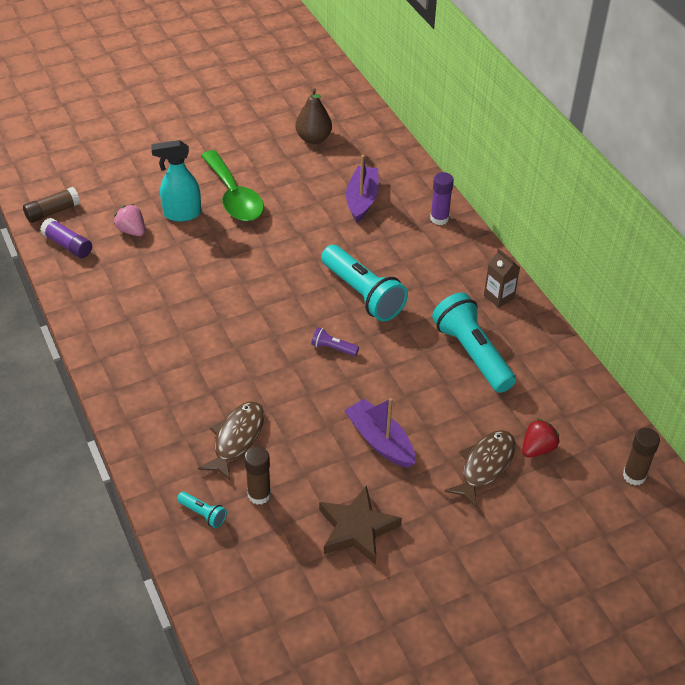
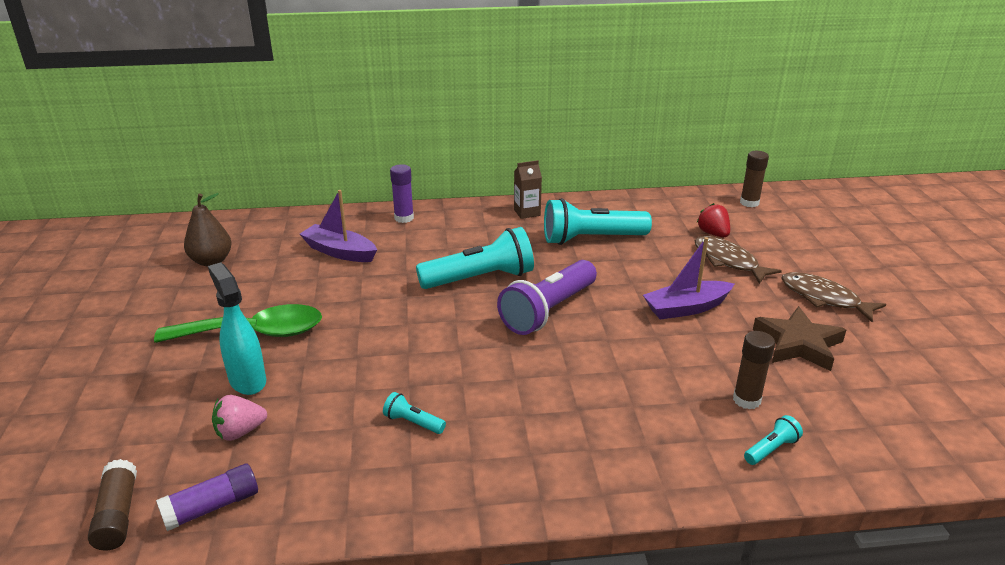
camera: 70 degrees left, 15 degrees down
turquoise spray bottle [151,140,201,222] -> turquoise spray bottle turned 135 degrees clockwise [208,262,266,395]
brown fish [198,401,264,481] -> brown fish moved to [781,272,886,322]
purple flashlight [311,327,359,356] -> purple flashlight [497,260,597,335], size x2.30
none -> turquoise flashlight [383,392,446,434]

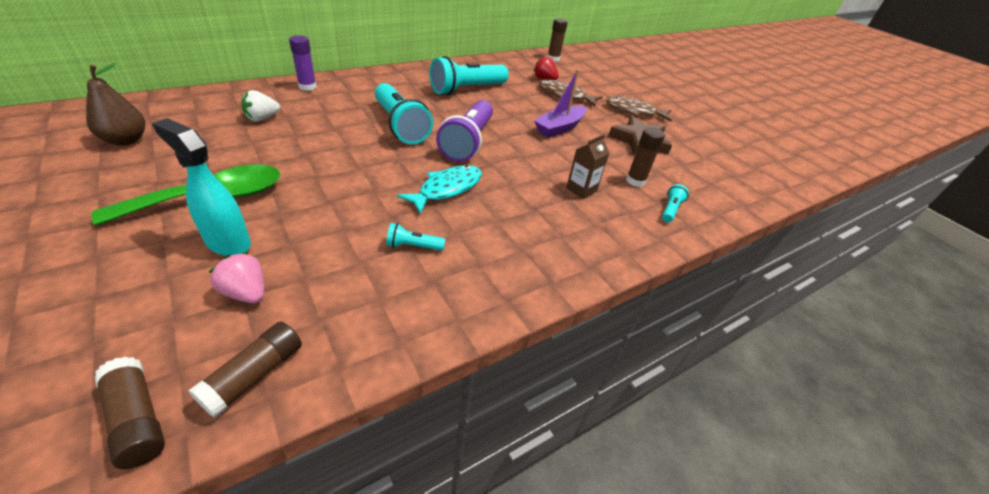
camera: 30 degrees left, 10 degrees up
purple glue stick [156,464,258,531] -> brown glue stick [188,322,302,418]
pink strawberry [212,395,267,441] -> pink strawberry turned 90 degrees clockwise [209,252,264,303]
purple boat [300,190,377,262] -> white strawberry [242,90,280,122]
turquoise flashlight [416,227,534,289] -> turquoise flashlight turned 105 degrees clockwise [375,83,433,144]
brown carton [514,160,542,219] -> brown carton moved to [566,134,609,199]
none -> turquoise fish [397,165,482,214]

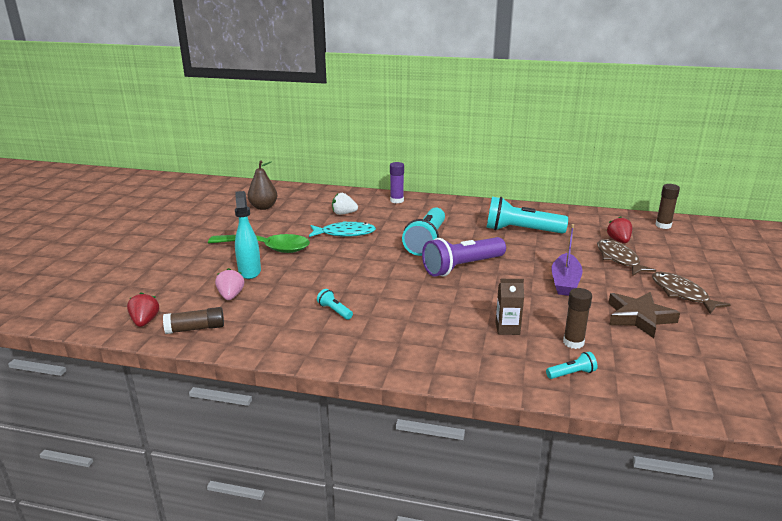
camera: 50 degrees right, 15 degrees down
brown glue stick [95,356,165,469] -> red strawberry [127,292,159,327]
turquoise fish [397,165,482,214] -> turquoise fish moved to [309,221,376,237]
purple boat [534,69,587,138] -> purple boat turned 75 degrees counterclockwise [552,224,583,296]

